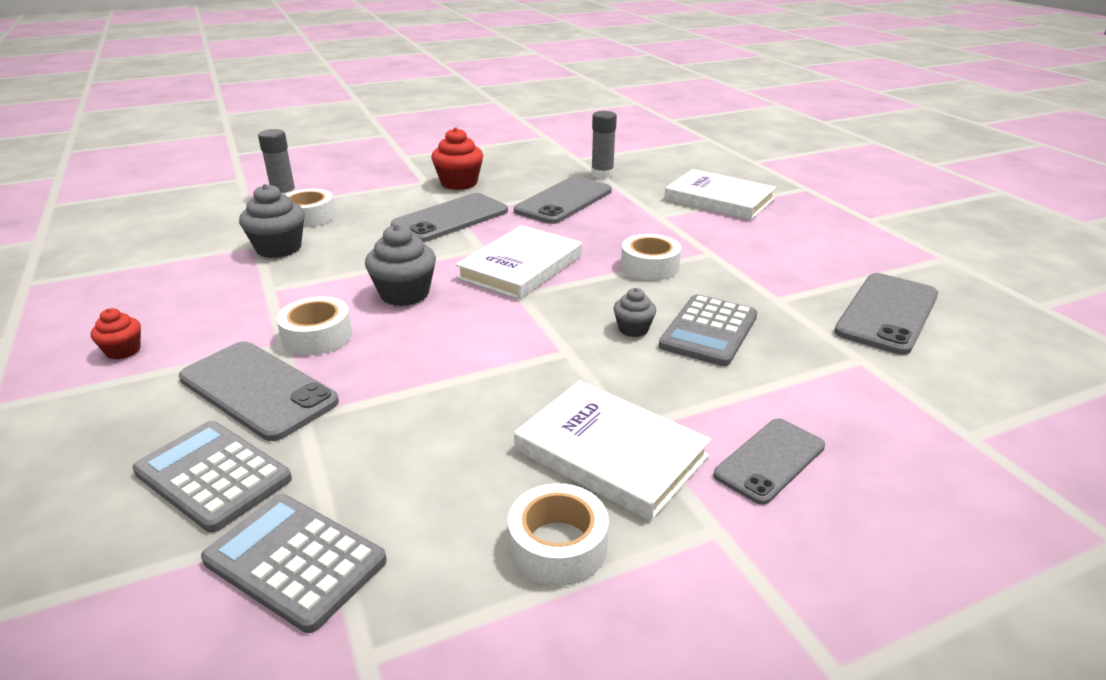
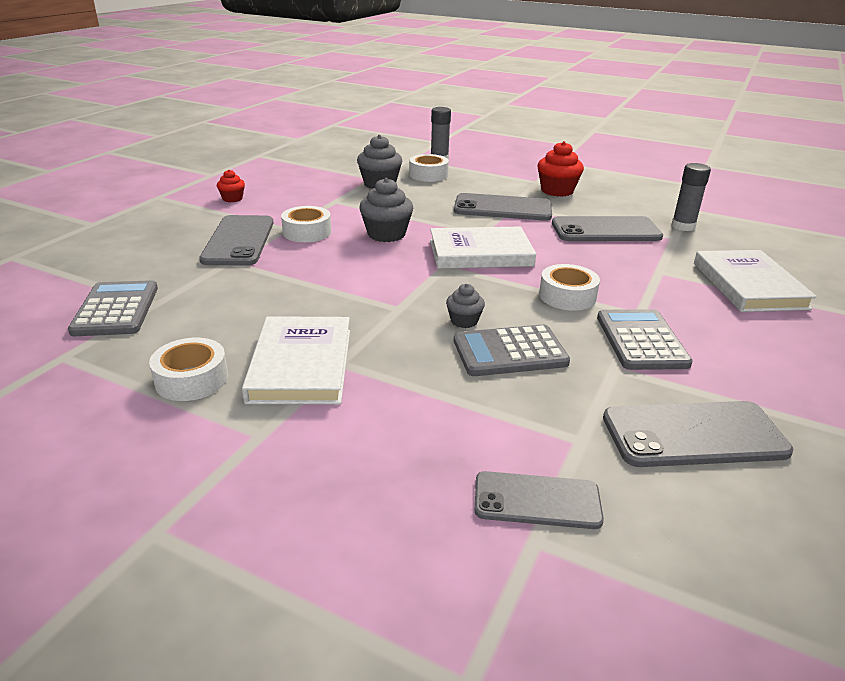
camera: 50 degrees right, 0 degrees up
grey calculator [132,421,292,533] -> grey calculator moved to [597,309,692,370]
grey phone [714,418,825,505] -> grey phone moved to [474,471,604,529]

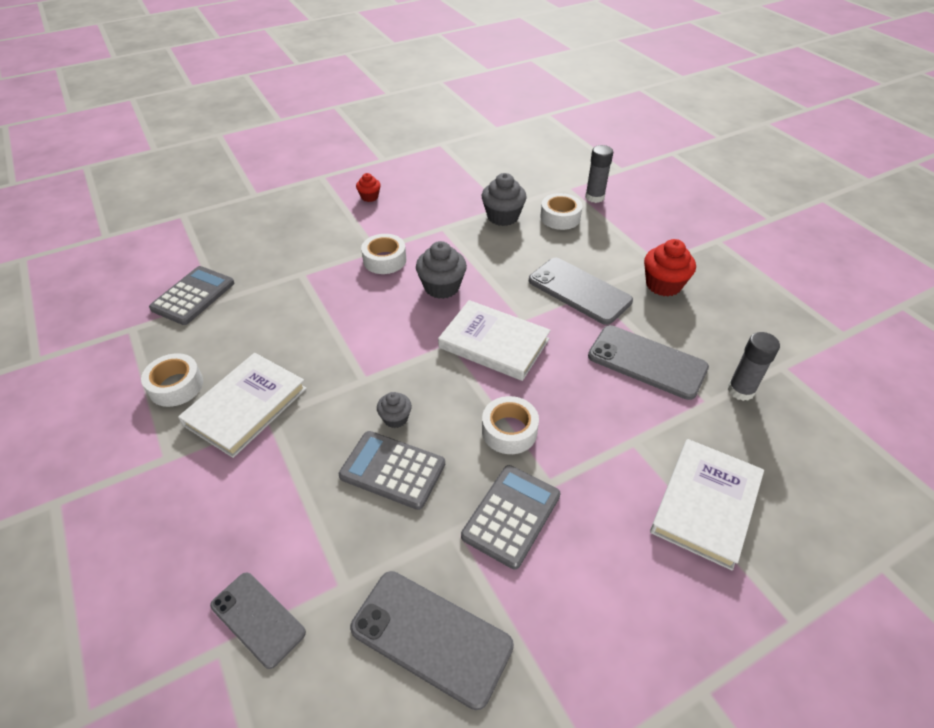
camera: 35 degrees right, 15 degrees up
grey phone [199,215,274,266] -> none

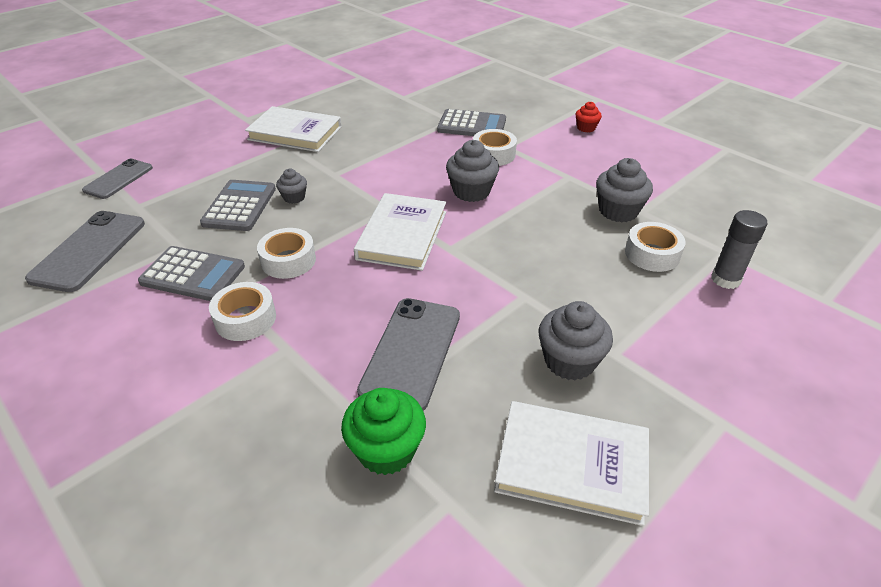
camera: 75 degrees right, 5 degrees down
white tape [141,353,203,407] -> white tape moved to [209,282,276,341]
grey calculator [149,266,234,325] -> grey calculator moved to [437,109,506,136]
grey phone [529,258,633,325] -> none
red cupcake [644,239,696,296] -> grey cupcake [538,301,613,380]
white book [650,439,764,570] -> white book moved to [494,401,649,526]
grey glue stick [727,332,780,401] -> green cupcake [341,388,426,475]

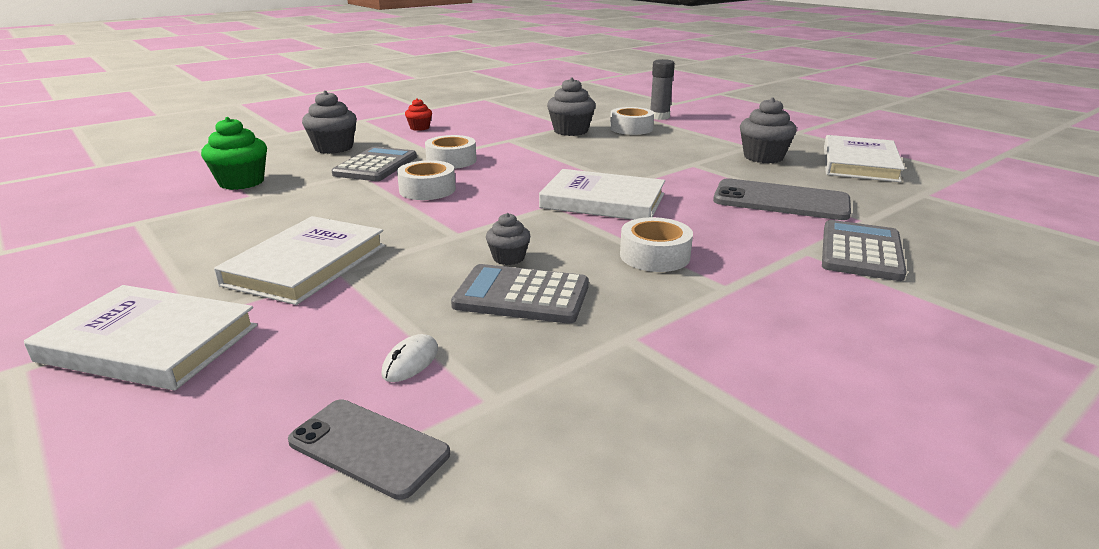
camera: 85 degrees left, 15 degrees down
grey phone [25,211,145,292] -> none
grey calculator [138,246,245,301] -> grey calculator moved to [822,220,907,281]
white tape [209,282,276,341] -> white tape moved to [397,160,456,200]
green cupcake [341,388,426,475] -> green cupcake moved to [201,117,267,190]
grey cupcake [446,140,499,202] -> grey cupcake moved to [302,90,357,154]
none -> white book [24,285,257,390]
none -> white mouse [381,334,438,382]

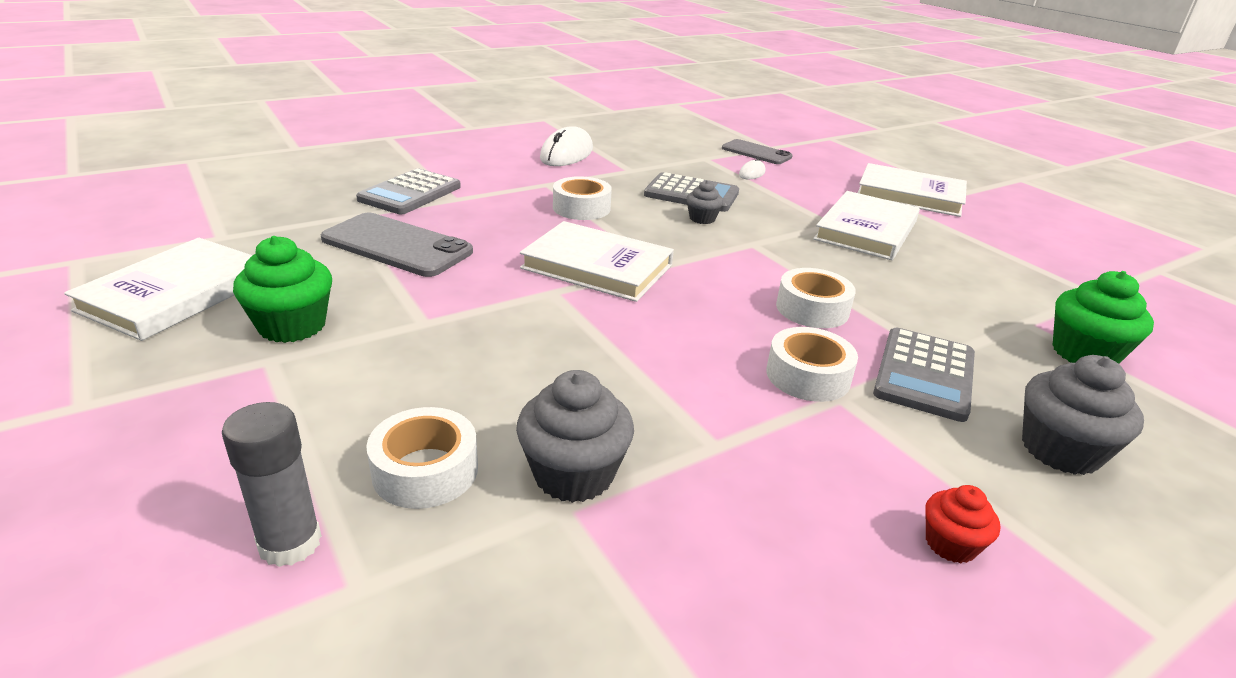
camera: 175 degrees left, 5 degrees up
grey cupcake [740,97,797,163] -> green cupcake [233,236,332,343]
none -> white mouse [540,126,593,166]

